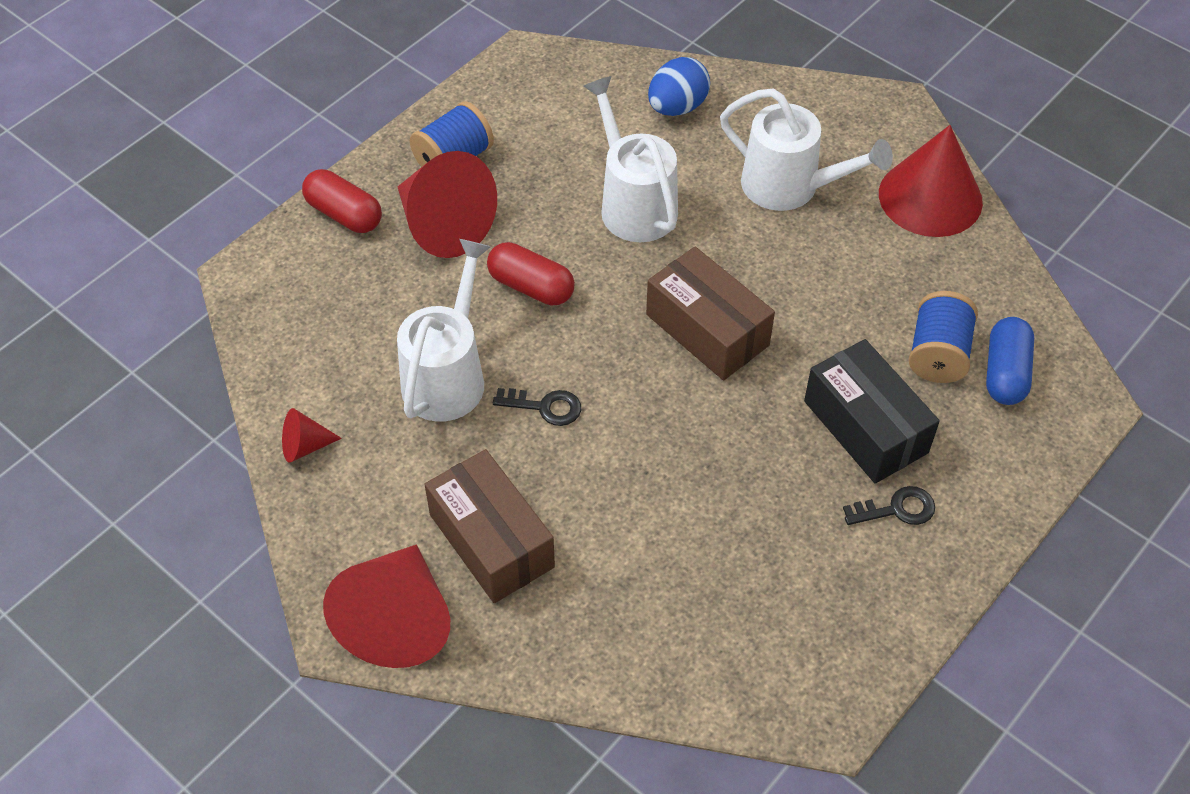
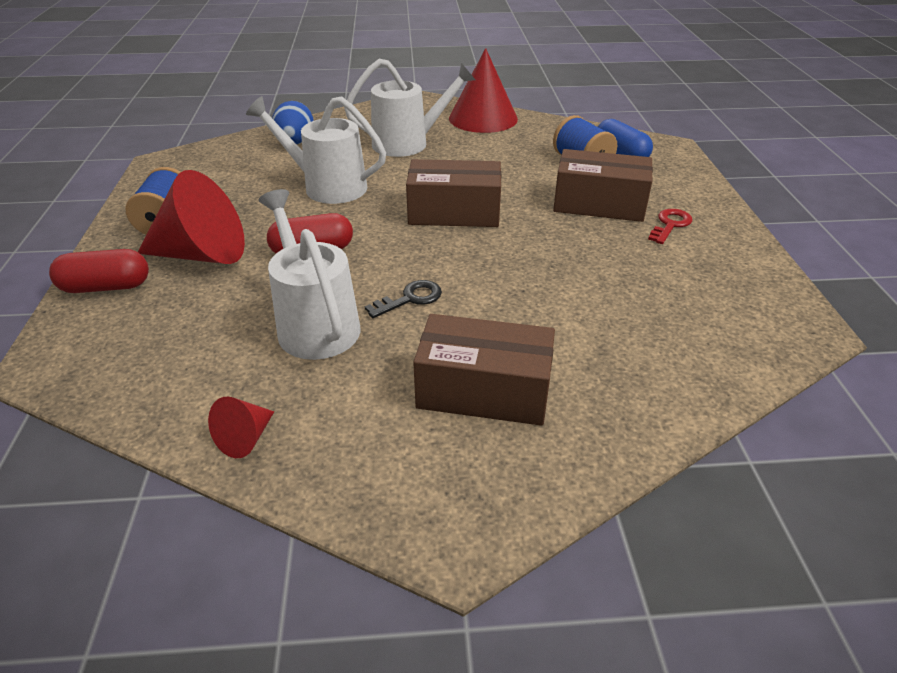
camera: 45 degrees left, 15 degrees down
red cone [323,545,450,668] -> none
black box [804,339,940,484] -> brown box [553,149,653,222]
black key [843,486,935,525] -> red key [648,209,693,244]

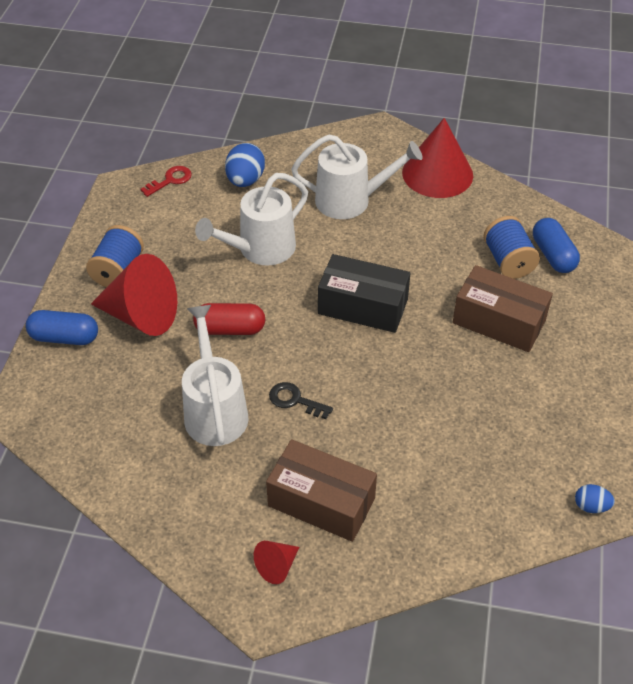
camera: 15 degrees right, 10 degrees up
red capsule [49,249,149,293] -> blue capsule [26,310,98,345]
red cone [208,396,274,458] -> red cone moved to [254,541,299,584]
white watering can [246,96,386,204] -> white watering can turned 75 degrees counterclockwise [195,173,308,265]
black key [365,280,442,318] -> black key turned 135 degrees counterclockwise [269,382,333,419]
brown box [406,159,501,227] -> black box [318,254,411,333]
red key [648,209,693,244] -> red key moved to [141,166,192,197]
none -> blue egg [575,484,615,513]

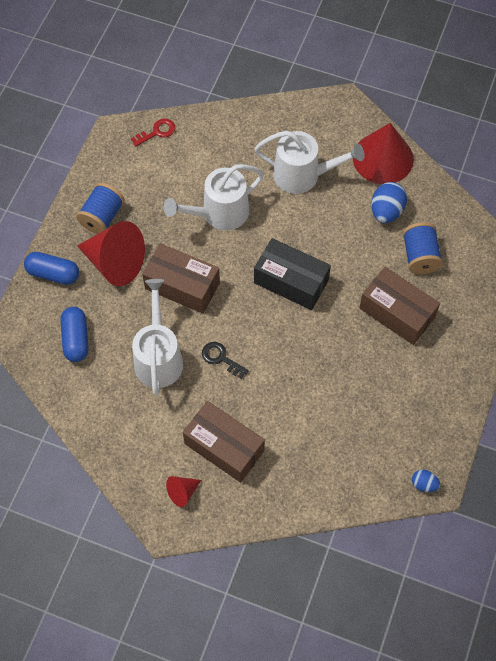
camera: 10 degrees right, 15 degrees up
red capsule [193,303,265,335] -> brown box [142,243,220,314]
blue egg [225,143,265,187] -> blue egg moved to [371,182,407,223]
blue capsule [533,218,580,273] -> blue capsule moved to [61,307,89,362]

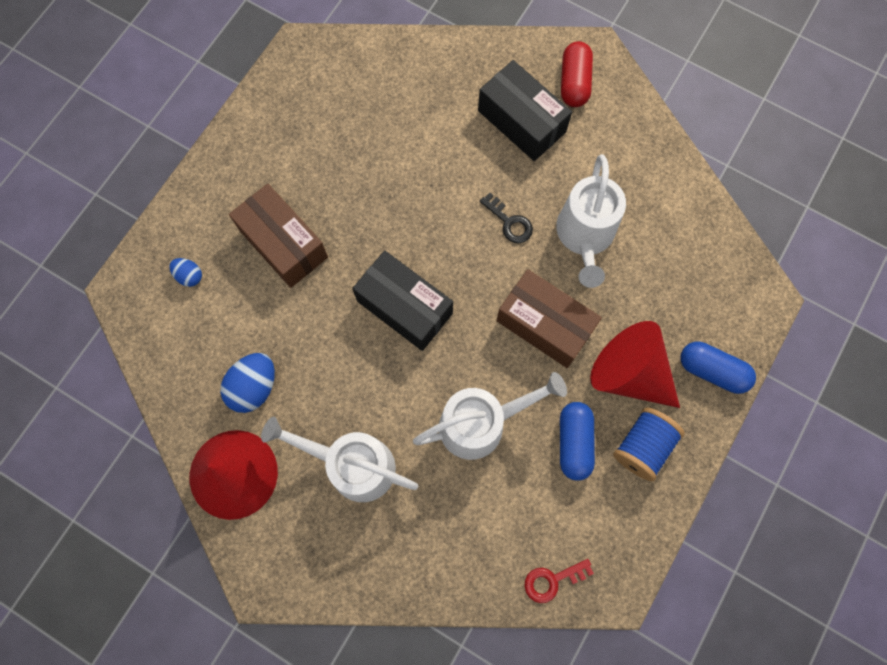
camera: 170 degrees left, 10 degrees up
blue capsule [61,307,89,362] -> blue capsule moved to [560,402,595,481]
red cone [166,476,201,507] -> red capsule [561,41,593,107]
brown box [183,401,265,483] -> black box [478,60,572,161]
blue spool [403,222,443,274] -> none
blue egg [412,470,440,492] -> blue egg moved to [169,258,202,287]

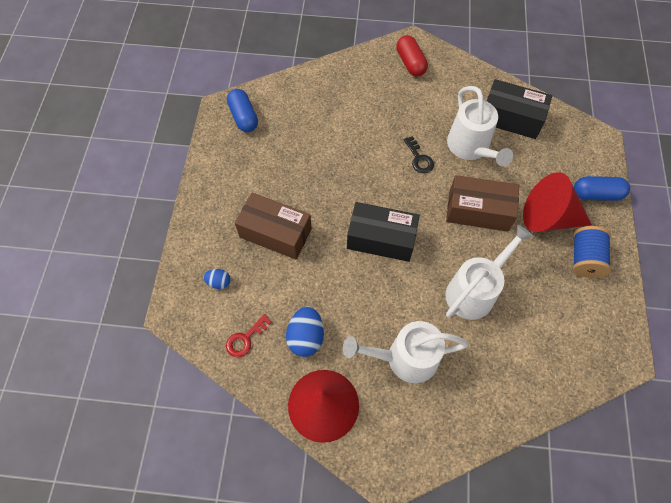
camera: 25 degrees left, 10 degrees down
black box [478,60,572,161] -> black box moved to [487,79,552,139]
black key [480,193,533,243] -> black key turned 45 degrees clockwise [404,136,434,173]
red key [525,559,594,603] -> red key moved to [226,314,272,358]
blue capsule [560,402,595,481] -> blue capsule moved to [227,89,258,132]

